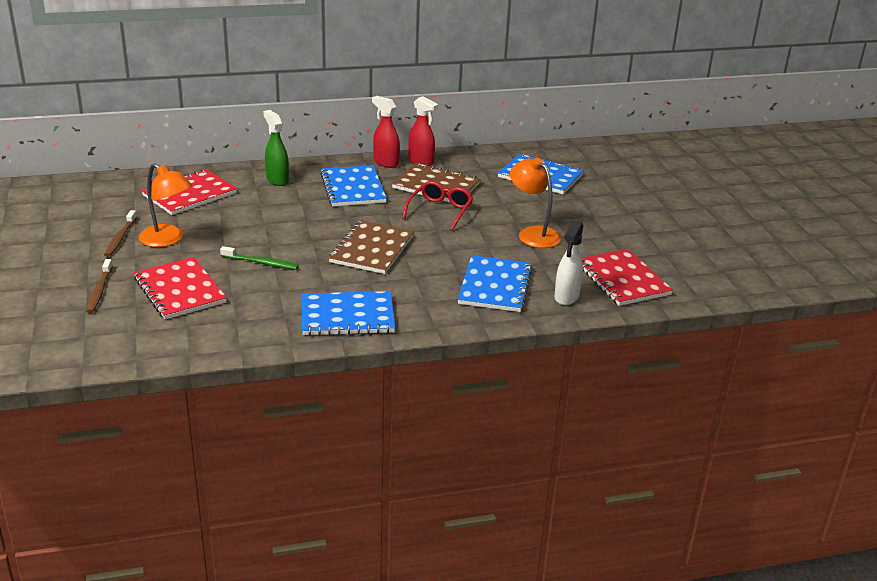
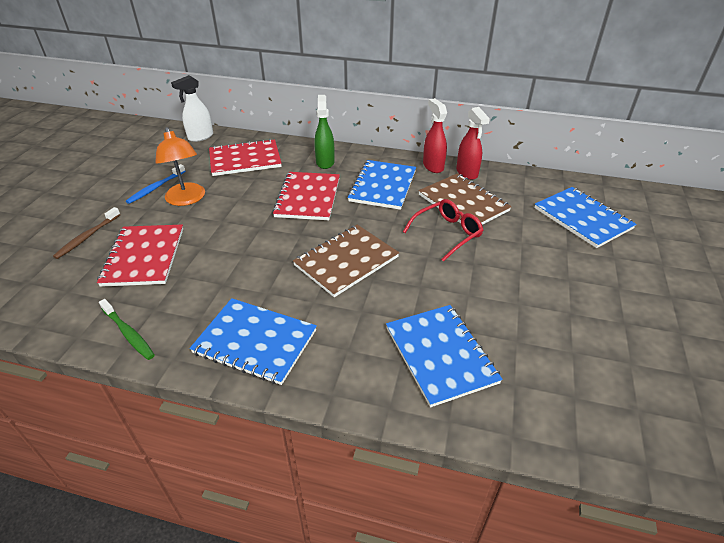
camera: 30 degrees right, 10 degrees up
brown toothbrush [104,210,137,257] -> blue toothbrush [126,164,185,204]
green toothbrush [220,246,299,270] -> green toothbrush moved to [99,299,155,360]
blue notebook [458,255,533,312] -> blue notebook turned 60 degrees counterclockwise [386,305,503,407]
orange lamp [510,158,561,248] -> none
white spray bottle [554,221,583,305] -> white spray bottle moved to [171,75,213,142]
red notebook [581,249,673,306] -> red notebook moved to [272,172,340,220]

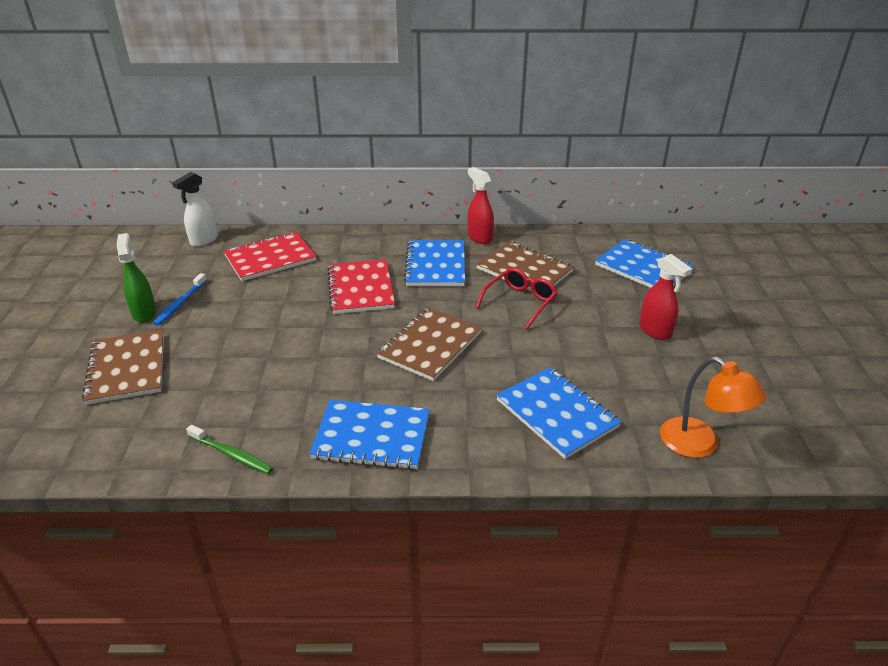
camera: 15 degrees left, 5 degrees down
brown toothbrush [53,207,121,259] -> brown notebook [82,329,164,405]
red notebook [97,225,183,287] -> none
orange lamp [155,127,205,206] -> orange lamp moved to [660,357,766,458]
green spray bottle [314,95,335,169] -> green spray bottle moved to [116,233,156,323]
red spray bottle [456,107,490,180] -> red spray bottle moved to [639,254,692,340]

